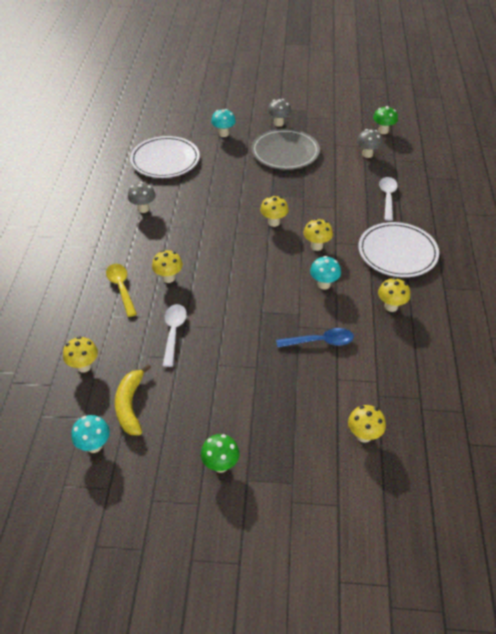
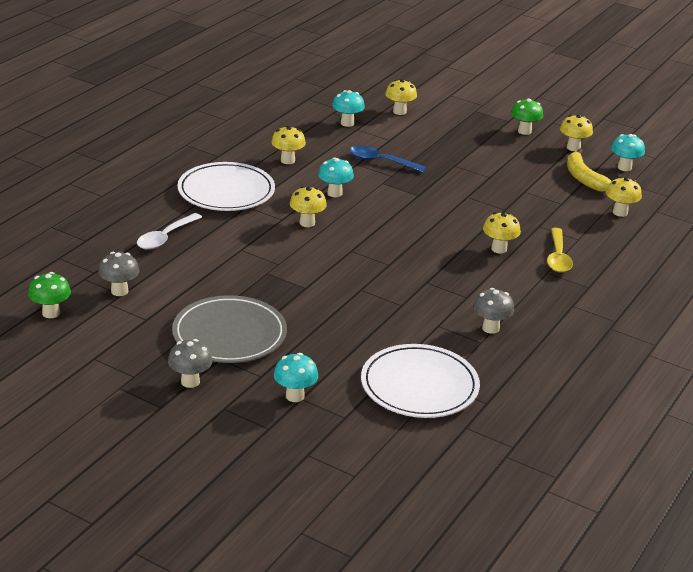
camera: 155 degrees left, 15 degrees down
yellow banana [115,364,151,435] -> yellow banana turned 135 degrees clockwise [567,149,612,192]
white spoon [163,304,187,367] -> none
yellow mushroom [260,196,289,227] -> yellow mushroom moved to [560,115,593,151]
none -> turquoise mushroom [332,90,365,127]

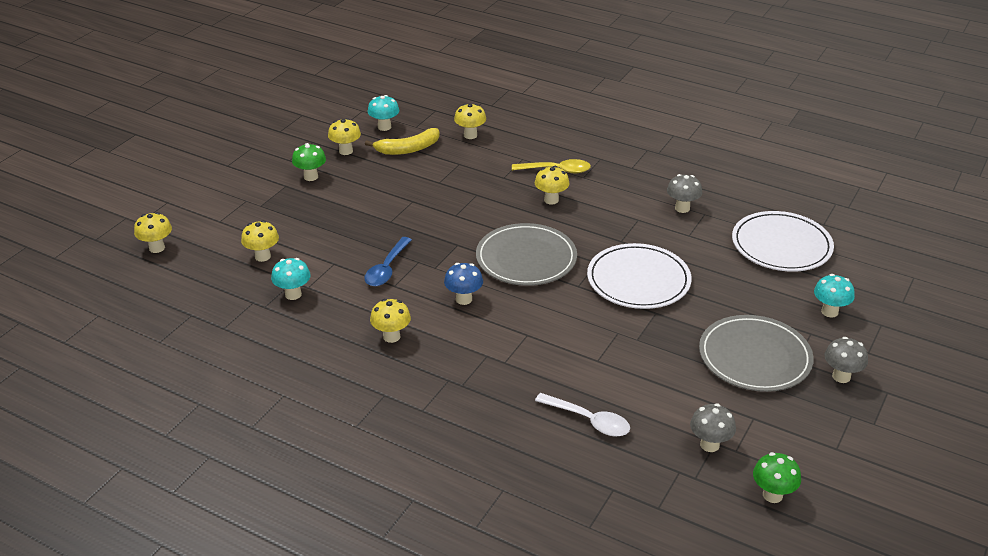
camera: 90 degrees left, 5 degrees up
white plate [177,162,275,211] -> white plate moved to [587,243,692,309]
yellow mushroom [290,186,327,227] -> yellow mushroom moved to [134,212,172,253]
turquoise mushroom [318,157,354,197] -> blue mushroom [444,263,483,305]
none -> grey plate [476,223,577,286]

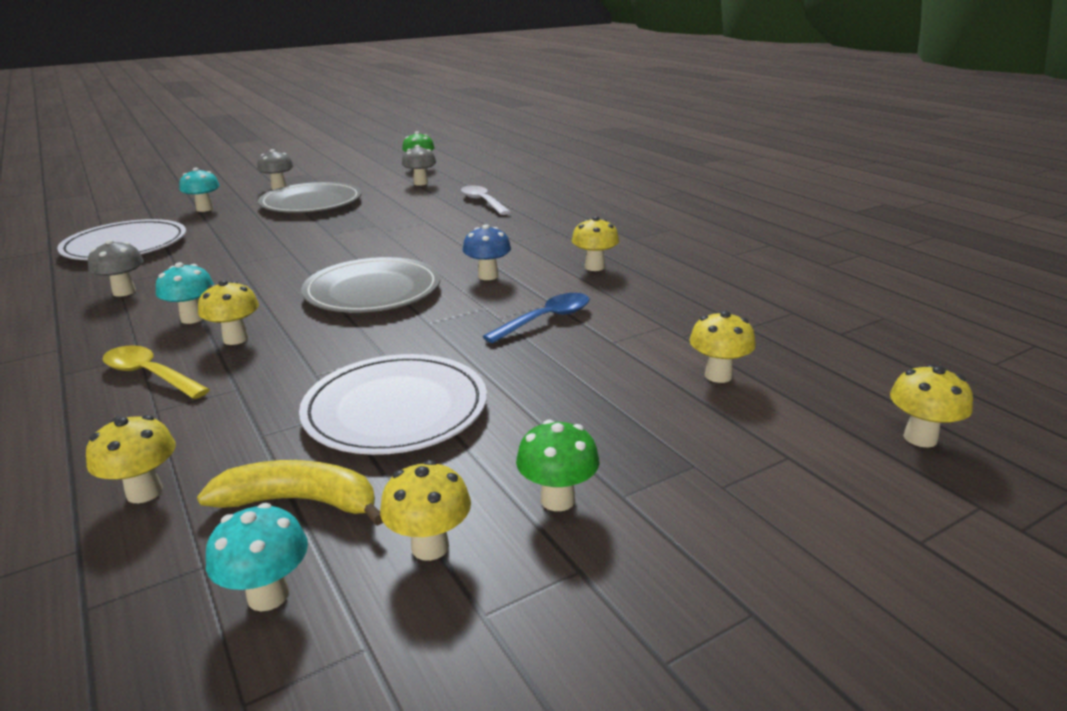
camera: 150 degrees left, 10 degrees down
turquoise mushroom [271,258,311,300] -> turquoise mushroom moved to [156,262,214,324]
white plate [587,243,692,309] -> white plate moved to [299,354,487,455]

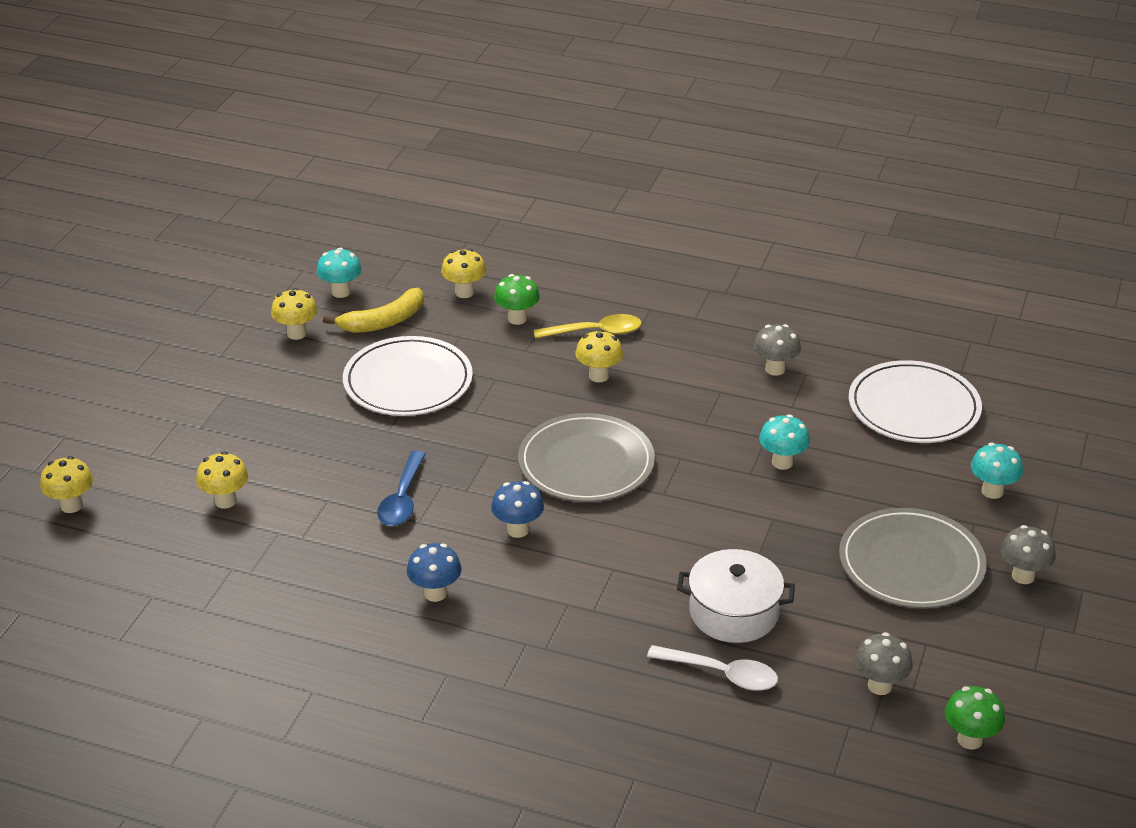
camera: 140 degrees right, 10 degrees up
turquoise mushroom [156,262,214,324] -> turquoise mushroom moved to [759,414,810,470]
green mushroom [516,420,599,511] -> green mushroom moved to [494,274,540,325]
yellow mushroom [572,216,619,271] -> blue mushroom [407,543,462,602]
none -> white pot [677,549,795,643]

